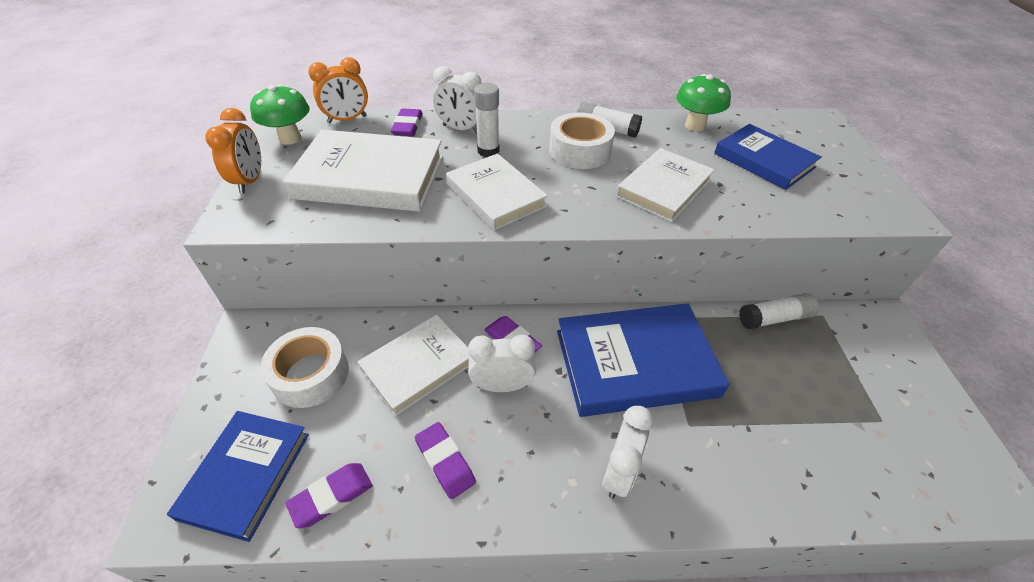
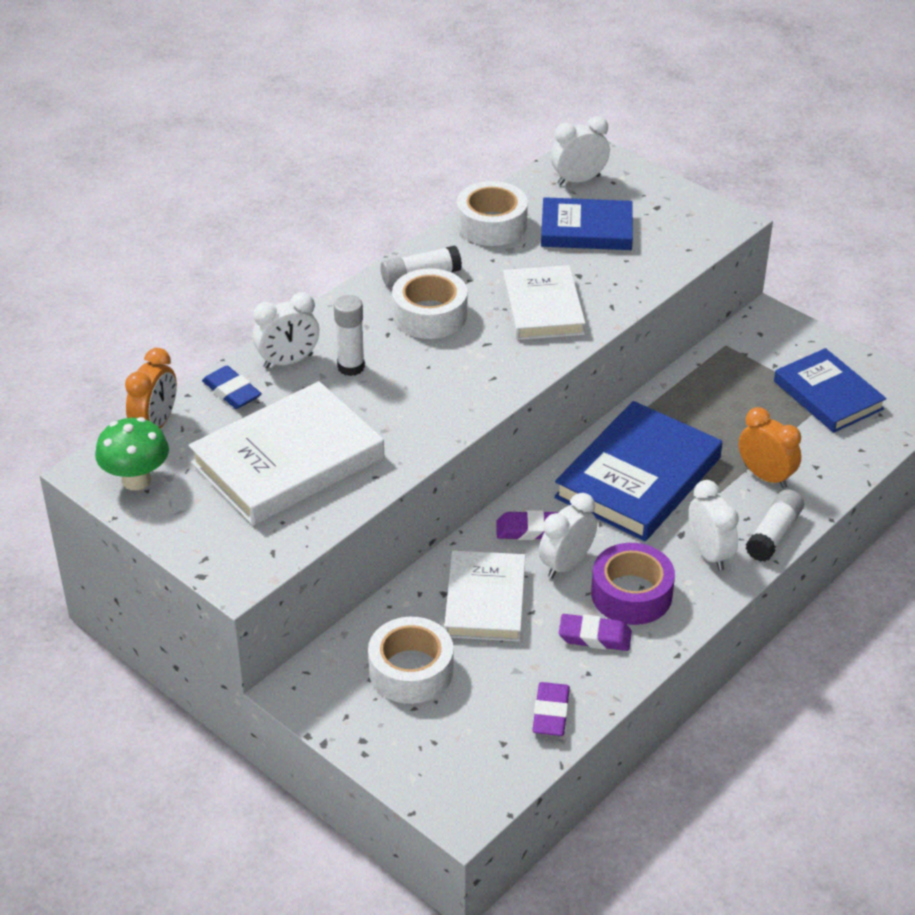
camera: 45 degrees left, 5 degrees down
blue book [167,411,309,542] -> blue book moved to [774,348,886,433]
orange clock [205,108,261,193] -> orange clock moved to [739,407,801,488]
purple eraser [391,108,423,136] -> blue eraser [202,366,262,409]
white book [446,153,548,230] -> none
green mushroom [676,74,731,131] -> white tape [457,181,528,246]
white glue stick [739,293,819,329] -> white glue stick moved to [746,489,804,562]
none -> white clock [551,116,610,185]
none -> purple tape [591,543,675,625]

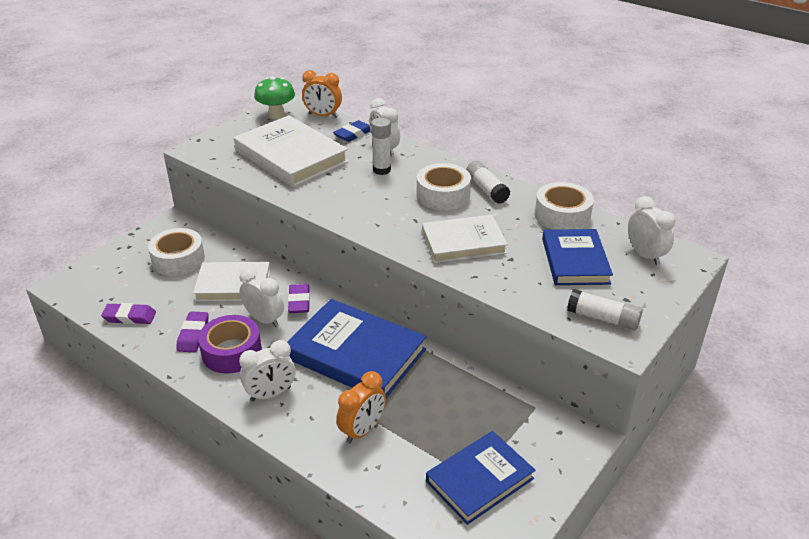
camera: 85 degrees right, 5 degrees down
white glue stick [746,489,804,562] -> white glue stick moved to [567,289,643,330]

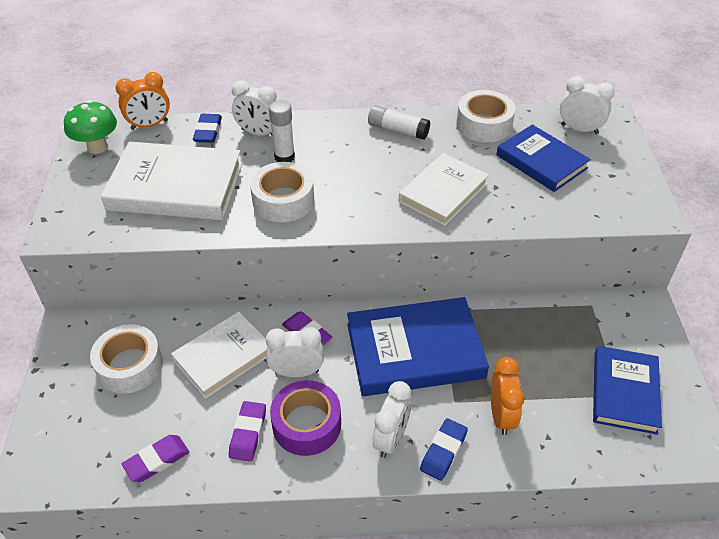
camera: 40 degrees left, 10 degrees up
purple eraser [176,311,209,352] -> purple eraser turned 45 degrees clockwise [229,401,266,462]
white tape [417,163,471,211] -> white tape moved to [250,162,314,222]
white glue stick [567,289,643,330] -> none
none -> blue eraser [420,418,468,481]

